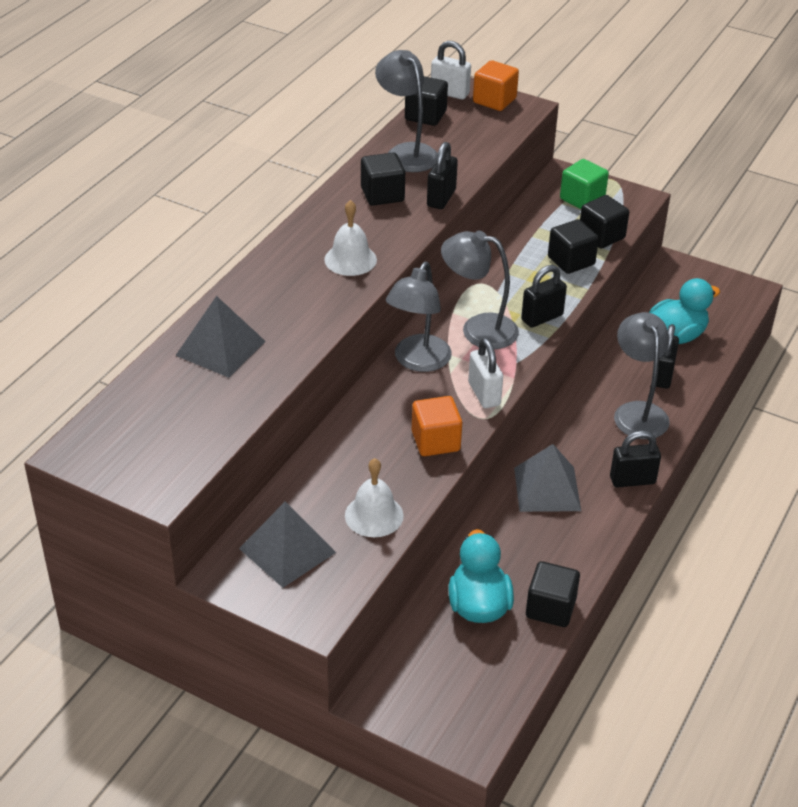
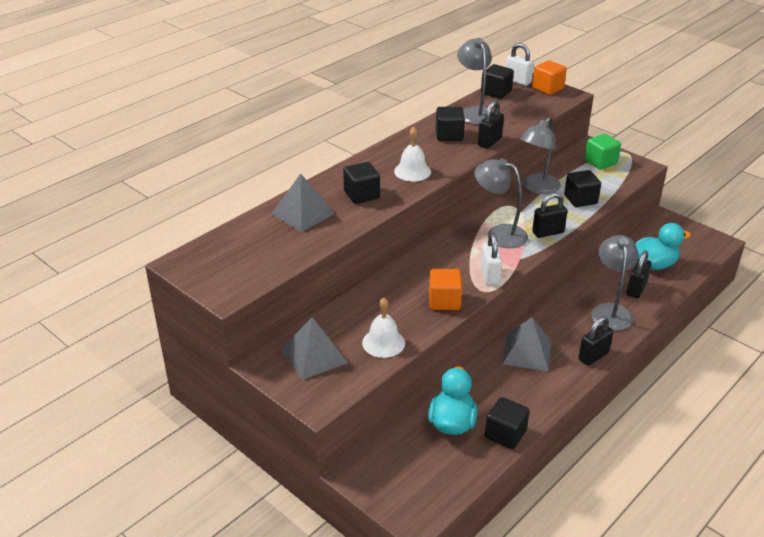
camera: 15 degrees right, 5 degrees down
grey lamp [386,261,452,372] -> grey lamp moved to [520,117,561,194]
black cube [580,195,629,249] -> black cube moved to [343,162,380,204]
black padlock [610,430,661,487] -> black padlock turned 45 degrees counterclockwise [578,316,614,366]

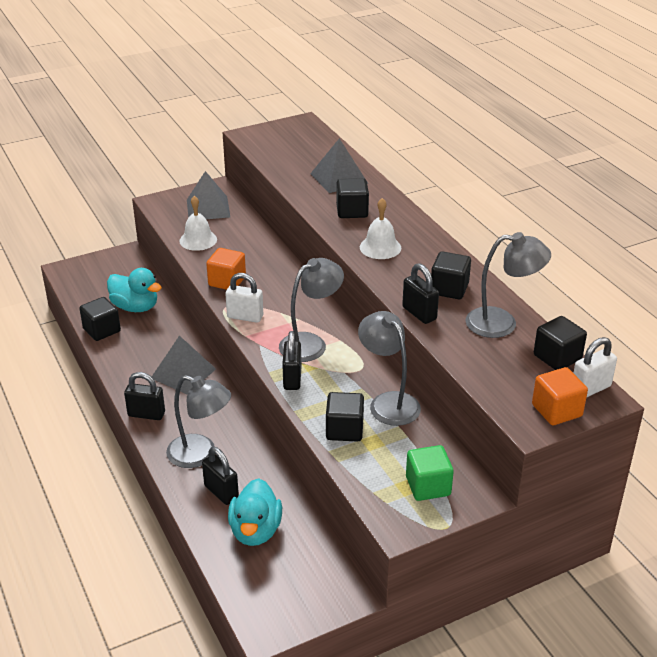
camera: 110 degrees right, 0 degrees up
black padlock [578,316,614,366] -> black padlock turned 60 degrees counterclockwise [124,372,165,420]

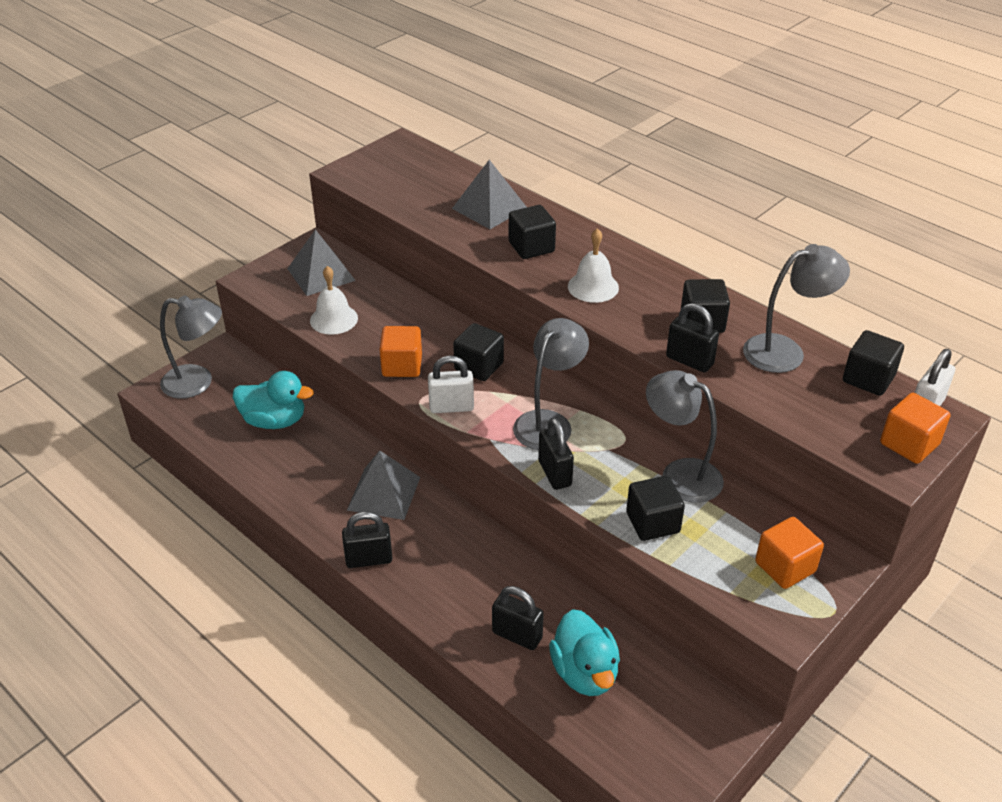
camera: 20 degrees left, 5 degrees up
black cube [79,297,121,341] -> black cube moved to [453,323,504,381]
grey lamp [166,375,231,468] -> grey lamp moved to [160,295,222,399]
green cube [406,445,454,501] -> orange cube [755,517,824,589]

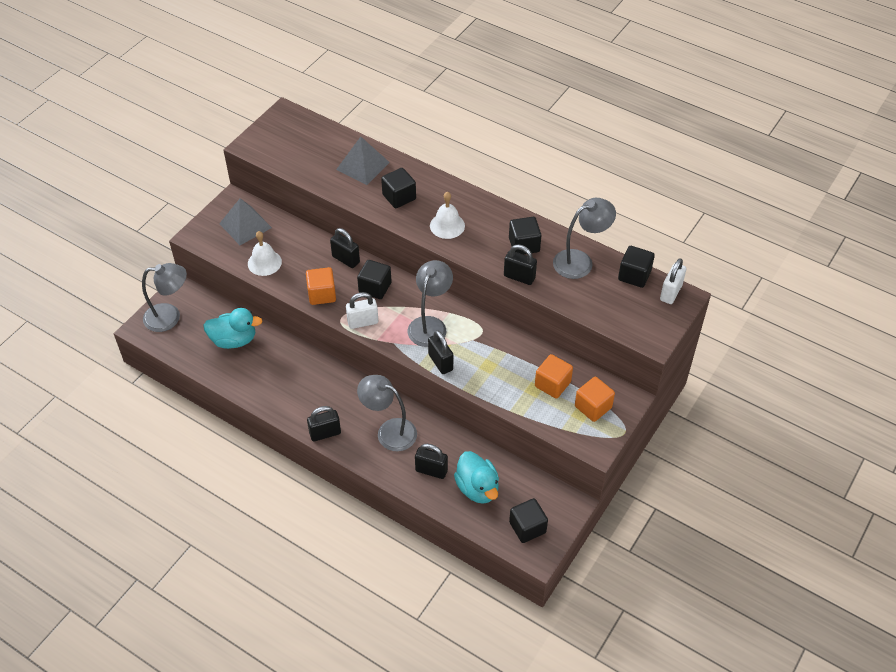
camera: 10 degrees left, 10 degrees up
grey pyramid [347,450,420,520] -> none
black cube [626,476,685,541] -> black cube moved to [509,498,548,543]
grey lamp [646,370,724,503] -> grey lamp moved to [357,375,417,451]
orange cube [880,393,950,464] -> orange cube moved to [535,354,573,398]
none -> black padlock [330,228,360,268]

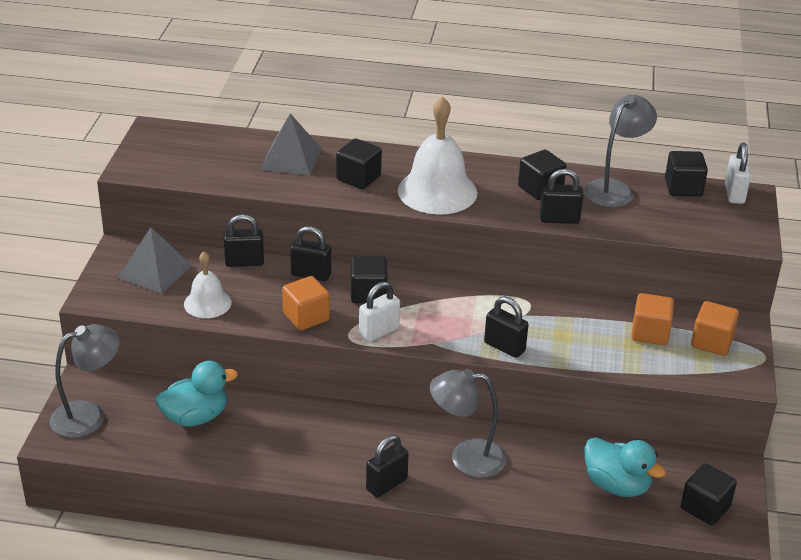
camera: 25 degrees left, 15 degrees down
grey lamp [408,260,453,347] -> none
black padlock [415,444,448,479] -> black padlock moved to [224,214,264,267]
white bell [430,192,465,239] -> white bell [398,96,477,215], size x1.74

